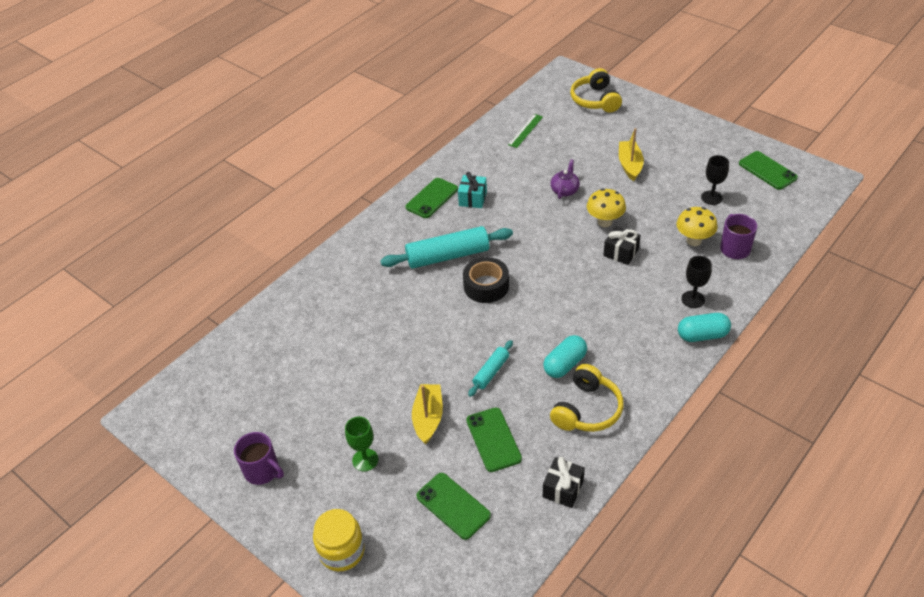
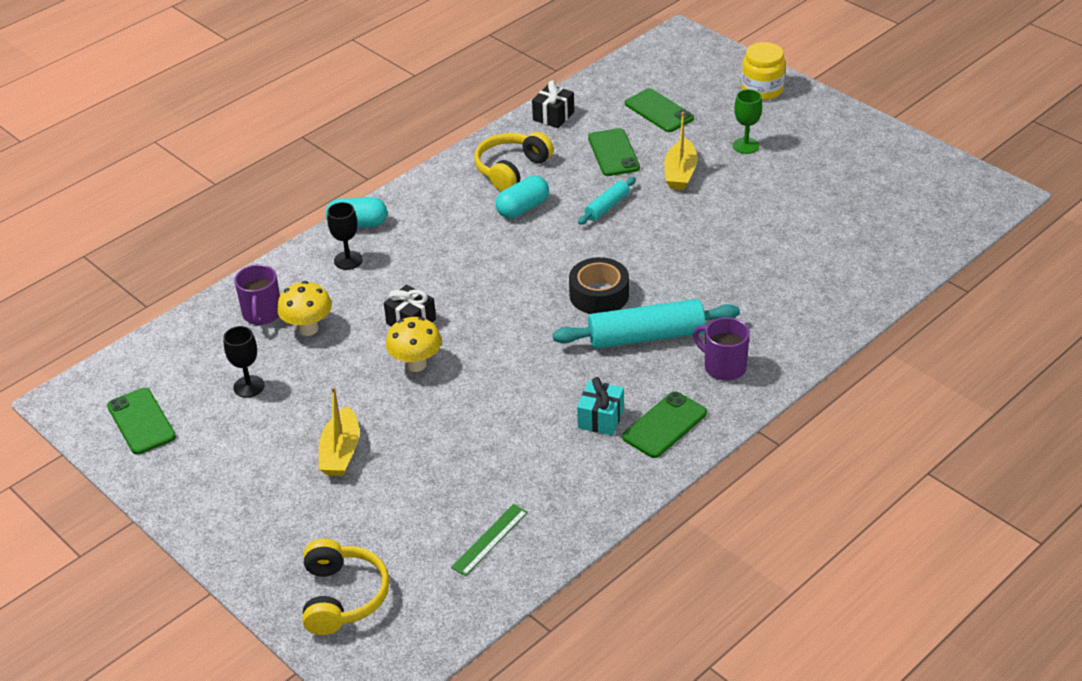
camera: 175 degrees left, 5 degrees down
purple mug [234,432,284,485] -> purple mug moved to [693,317,750,381]
purple teapot [551,159,580,199] -> none

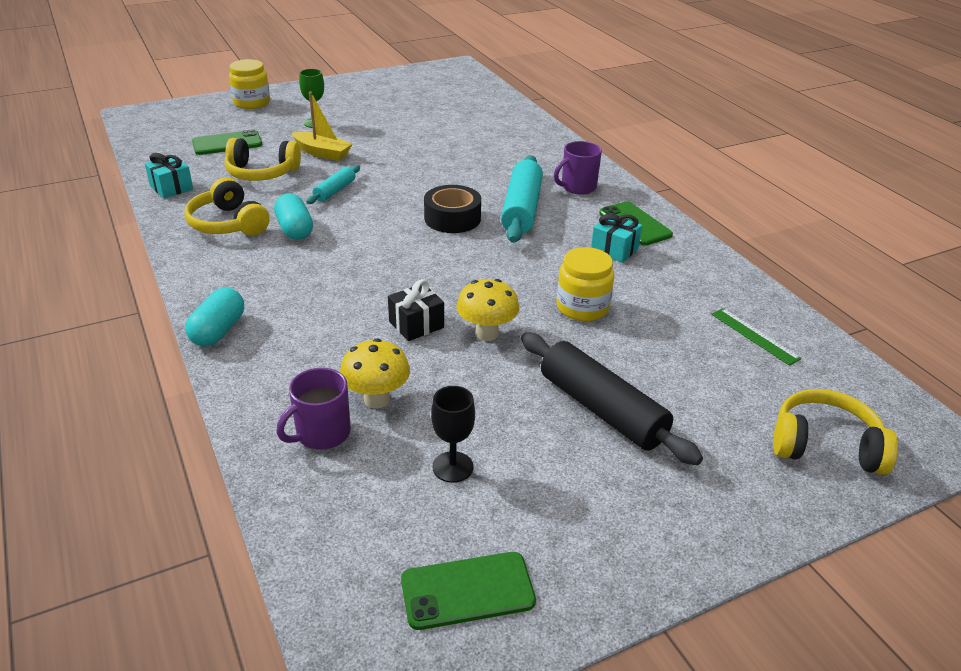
camera: 75 degrees left, 5 degrees down
purple mug [235,264,280,326] -> purple mug turned 120 degrees clockwise [276,368,351,450]
yellow boat [319,387,360,476] -> black rolling pin [521,332,703,466]
black goblet [327,202,363,270] -> none
black gift [532,80,574,128] -> turquoise gift [145,153,193,199]
turquoise rolling pin [578,177,636,225] -> turquoise rolling pin turned 60 degrees clockwise [306,165,360,204]
green phone [588,128,640,176] -> yellow headphones [224,138,301,181]
none -> yellow jar [556,247,614,321]

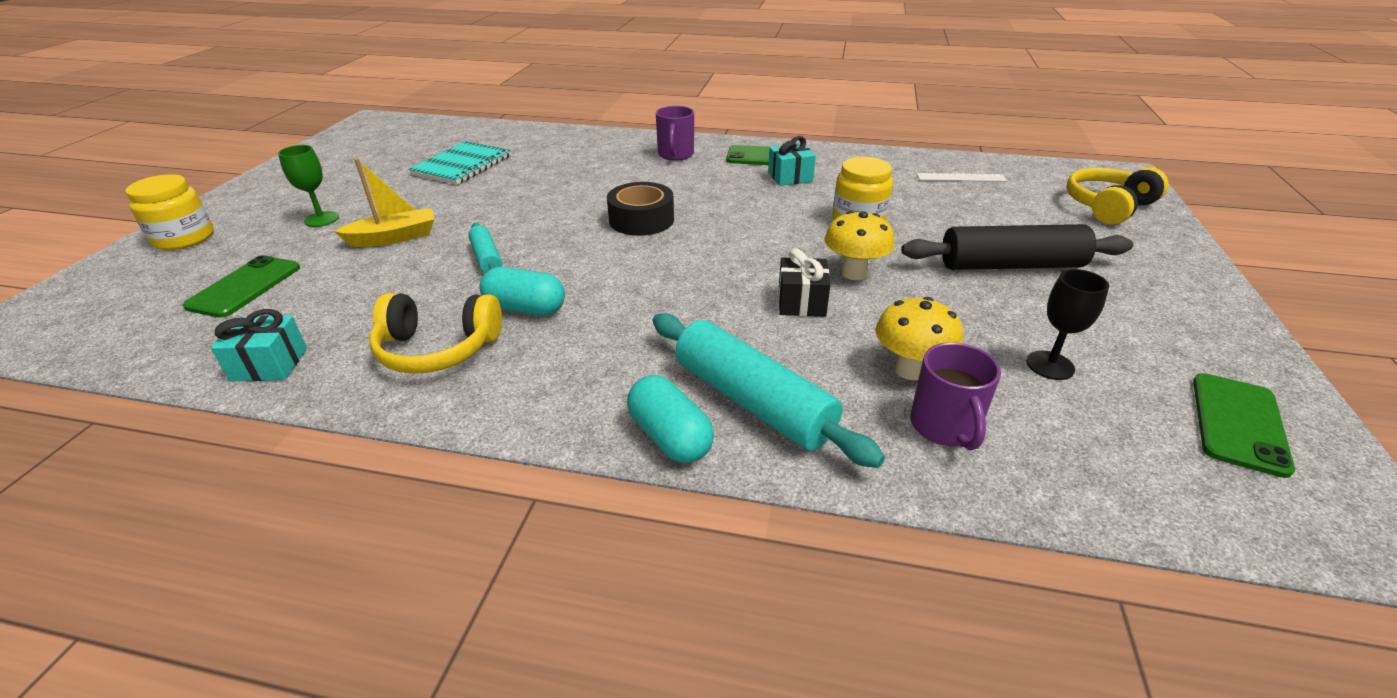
camera: 50 degrees left, 0 degrees up
yellow headphones [224,138,301,181] -> none
turquoise rolling pin [501,155,543,243] -> turquoise rolling pin moved to [653,313,885,468]
green ruler [711,308,802,366] -> white ruler [917,173,1007,182]
none -> turquoise notebook [408,141,511,185]

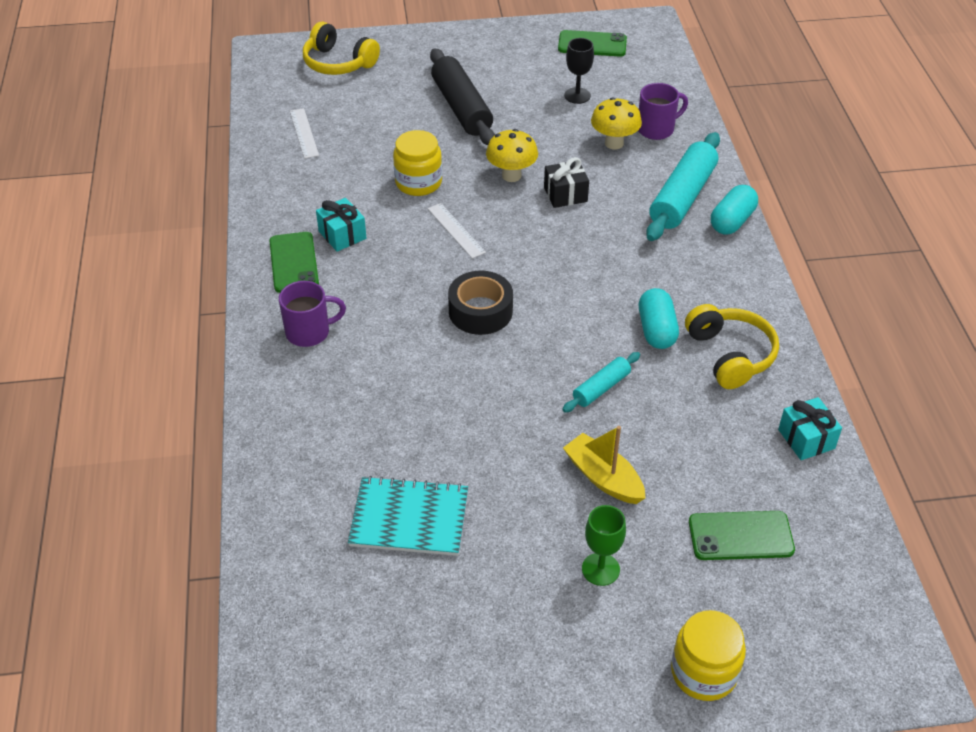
camera: 110 degrees left, 10 degrees up
none -> white ruler [428,203,486,259]

